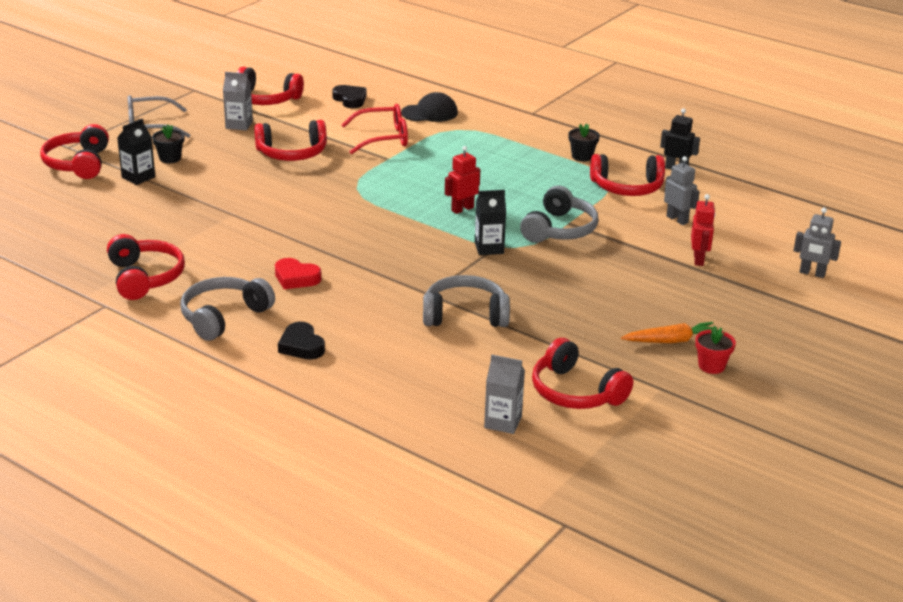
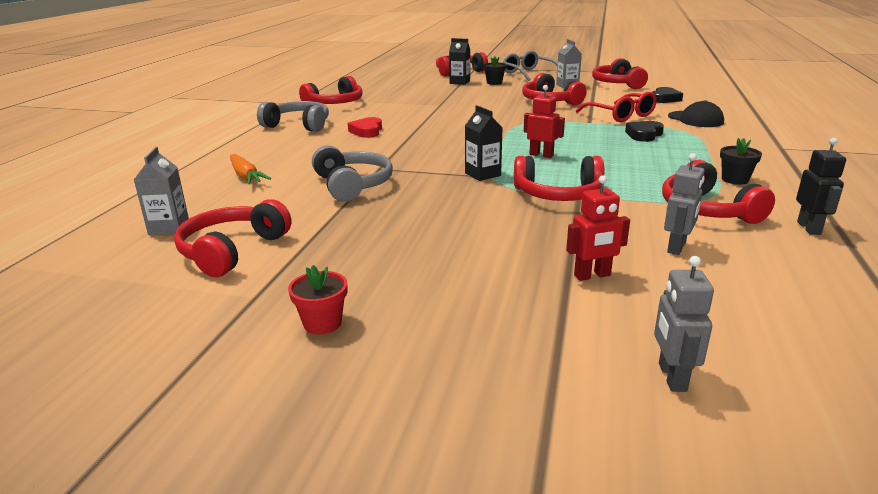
camera: 70 degrees right, 5 degrees down
black heart [278,322,325,360] -> black heart moved to [625,121,664,142]
grey headphones [520,185,599,243] -> red headphones [514,156,604,201]
orange carrot [621,322,713,343] -> orange carrot moved to [230,154,271,184]

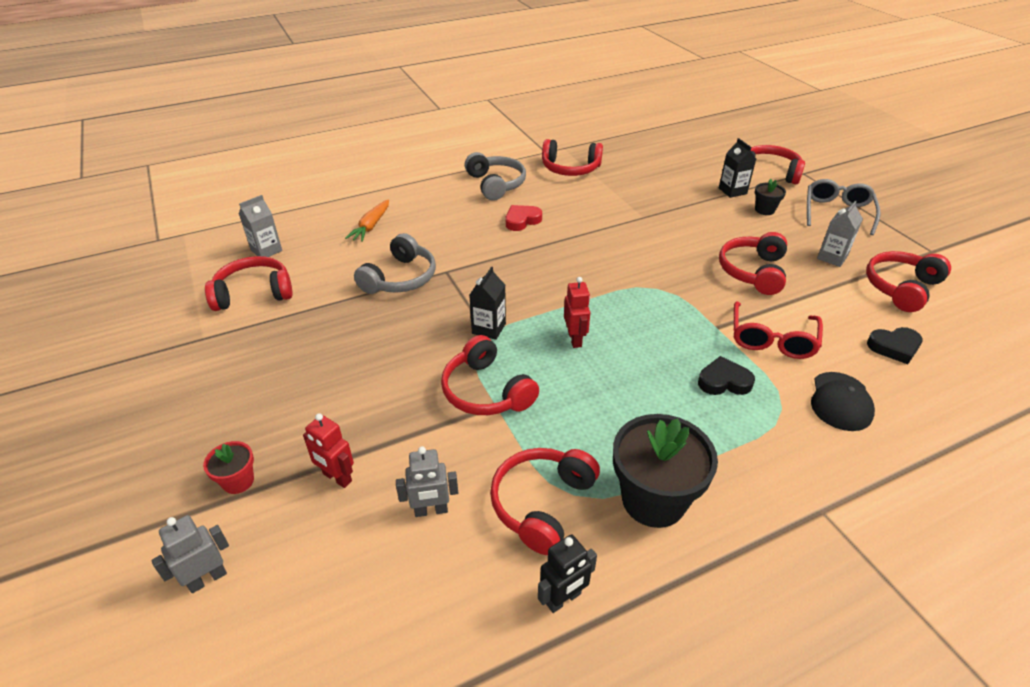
camera: 50 degrees right, 15 degrees up
red flower pot [288,265,347,334] -> red flower pot moved to [203,441,254,494]
black flower pot [720,138,762,185] -> black flower pot [613,414,718,528], size x2.06

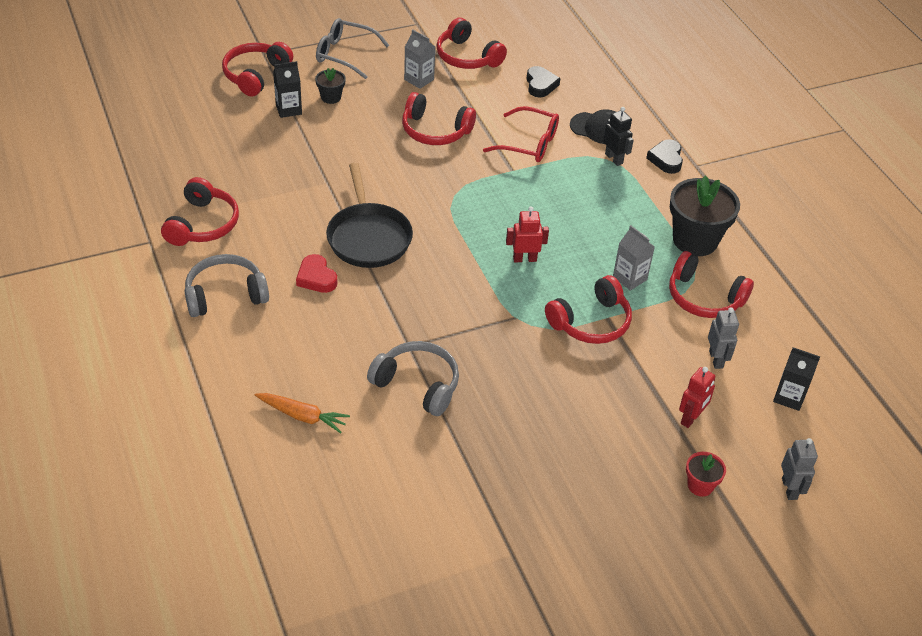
camera: 90 degrees left, 5 degrees up
grey robot [152,515,229,593] -> grey robot turned 150 degrees counterclockwise [781,438,818,500]
red headphones [205,256,293,311] -> none
grey carton [239,195,282,257] -> grey carton moved to [613,225,655,291]
black carton [469,267,506,340] -> black carton moved to [773,347,820,411]
black robot [538,534,597,613] -> black robot moved to [603,107,634,166]
black heart [698,356,755,395] -> black heart moved to [646,139,683,174]
none -> black pan [326,163,413,268]

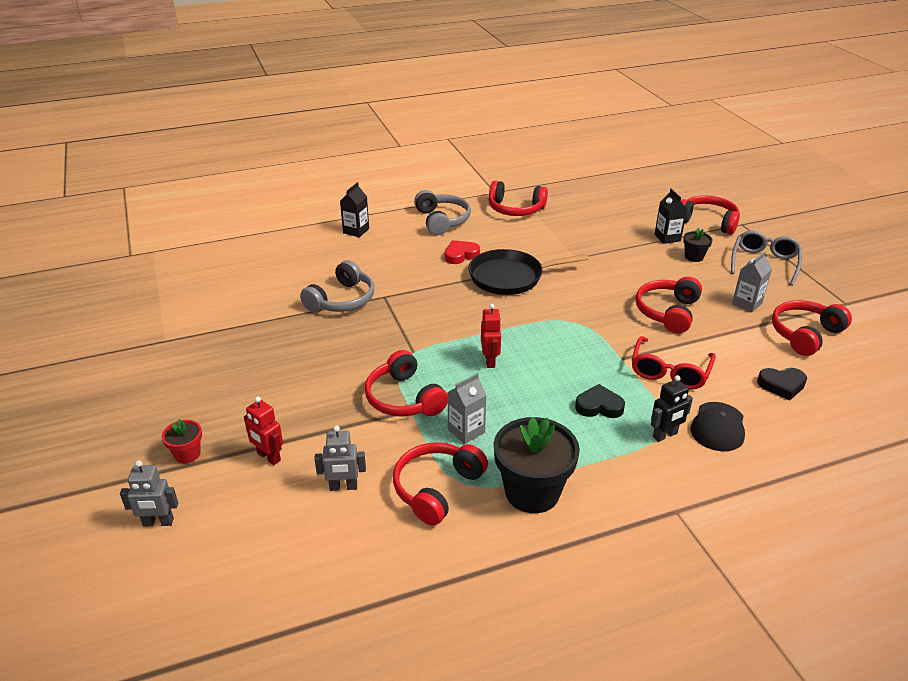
camera: 95 degrees right, 10 degrees down
orange carrot [255,393,350,434] -> none
black heart [646,139,683,174] -> black heart moved to [575,384,625,418]
black carton [773,347,820,411] -> black carton moved to [340,182,369,237]

